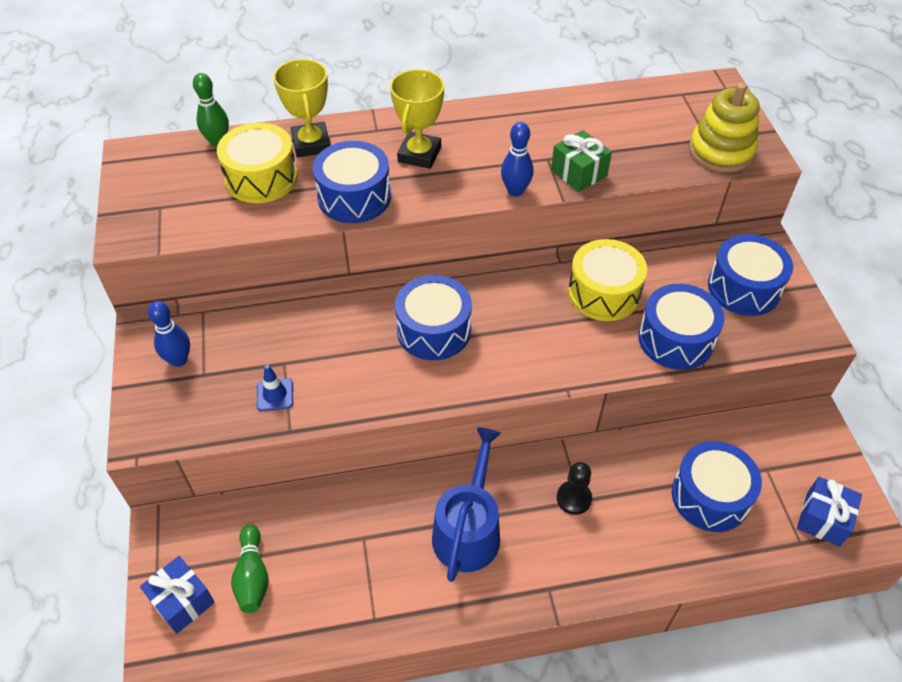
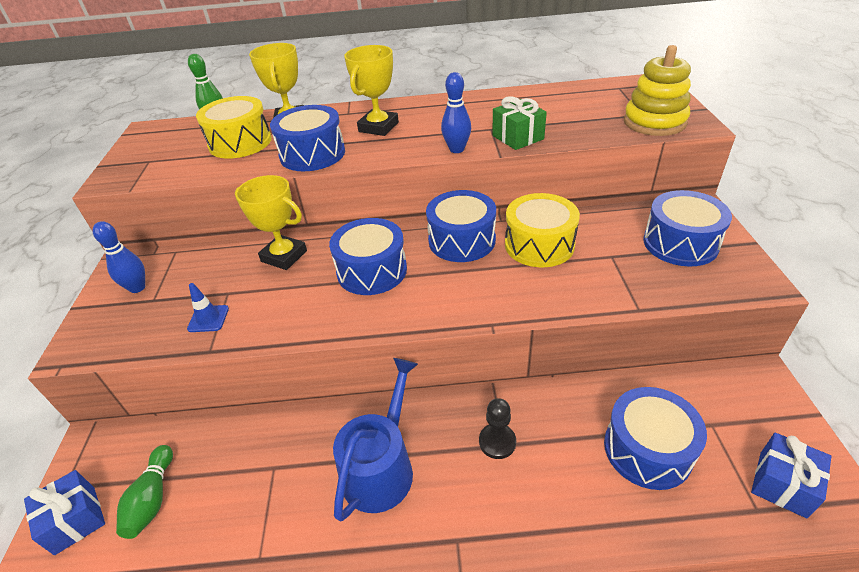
camera: 10 degrees right, 10 degrees down
blue drum [638,284,724,370] -> blue drum moved to [426,190,496,262]
none -> yellow trophy [235,175,307,270]

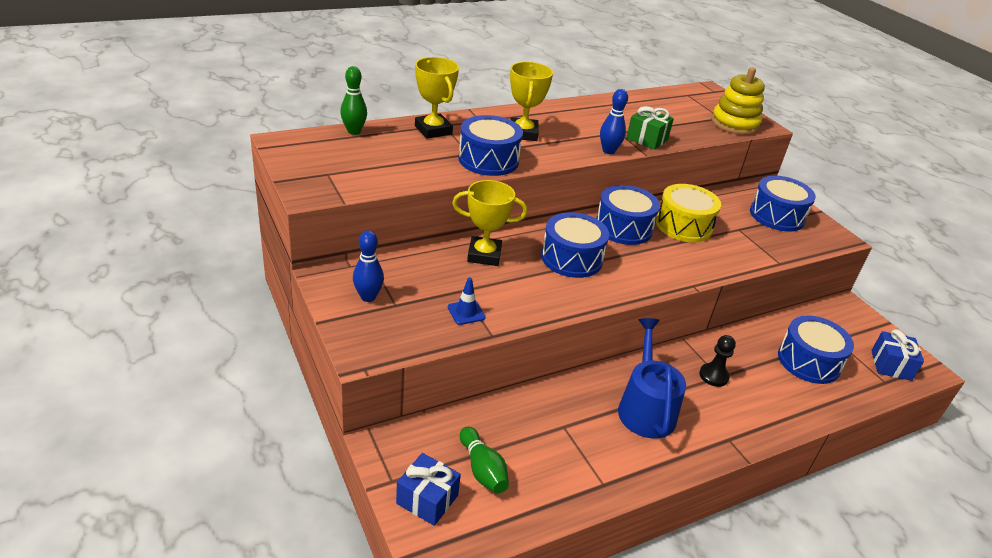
camera: 30 degrees left, 5 degrees down
yellow drum [196,96,272,159] -> none

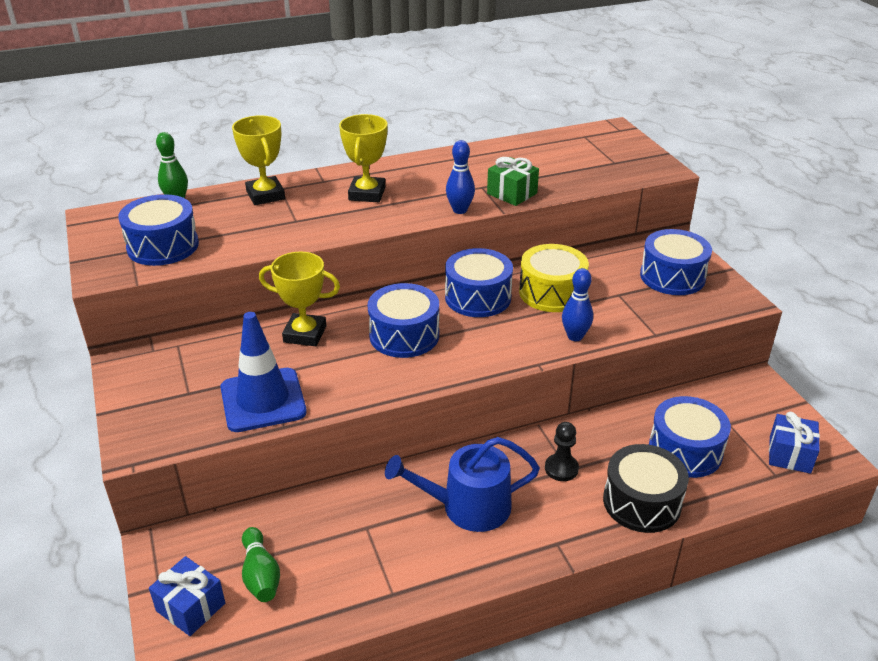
camera: 10 degrees right, 0 degrees up
blue bowling pin [353,231,384,302] -> blue bowling pin moved to [562,268,593,341]
blue traffic cone [448,277,485,325] -> blue traffic cone [221,312,307,432], size x2.23
blue drum [458,115,523,176] -> blue drum moved to [118,194,199,266]
blue watering can [618,318,686,439] -> blue watering can turned 105 degrees counterclockwise [385,437,540,532]
yellow stacking toy [711,67,765,135] -> none
none -> black drum [603,444,689,533]

